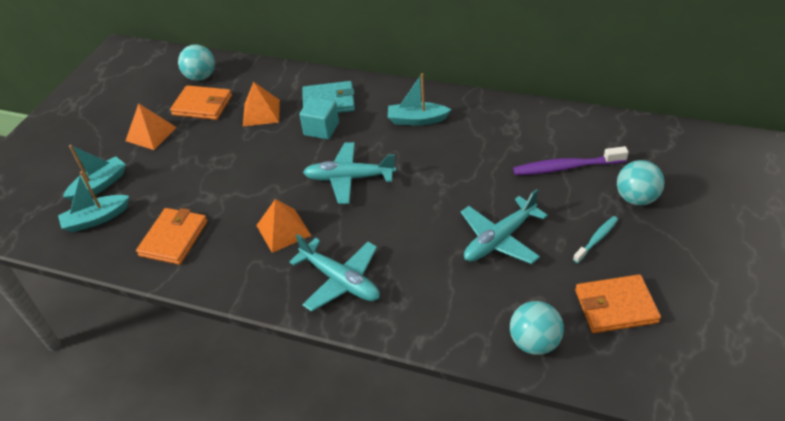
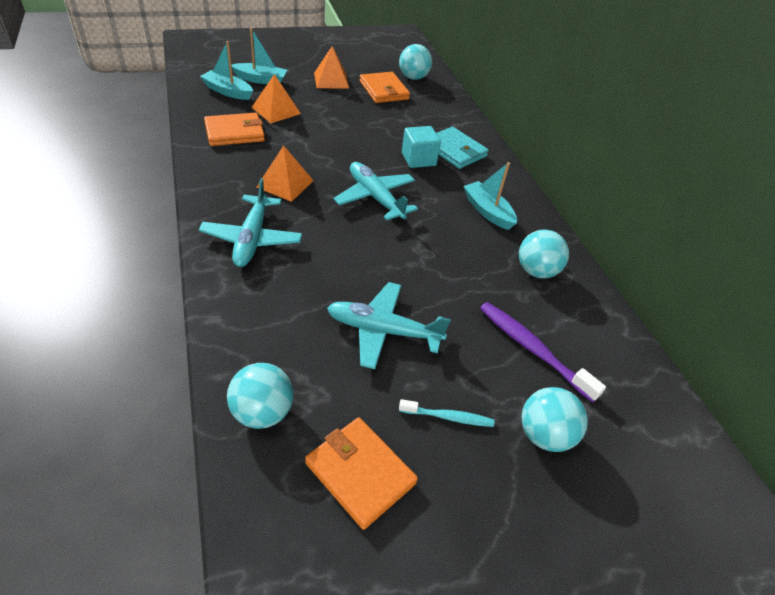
camera: 45 degrees right, 0 degrees up
orange pyramid [243,82,280,126] -> orange pyramid moved to [252,74,301,123]
none -> turquoise ball [519,230,569,278]

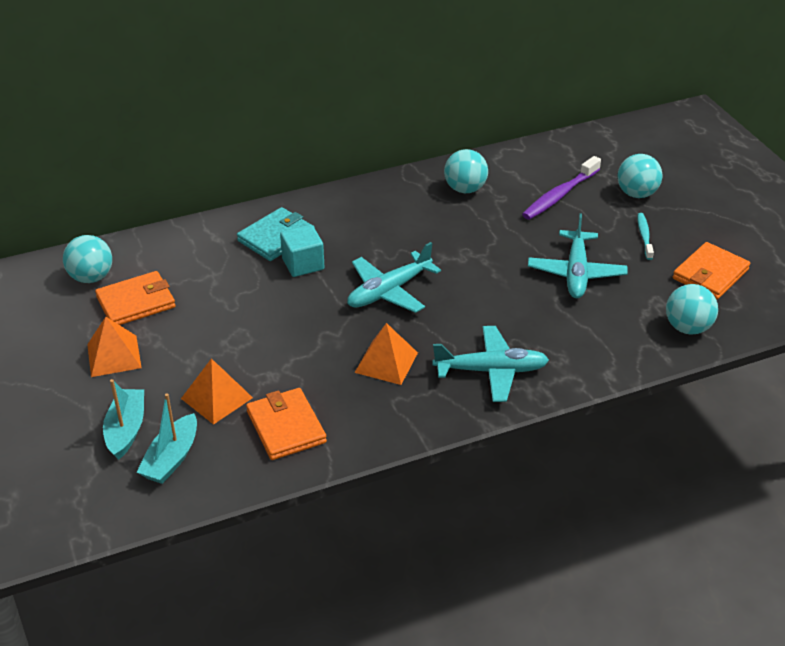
camera: 90 degrees left, 5 degrees down
turquoise boat [464,162,517,230] -> none

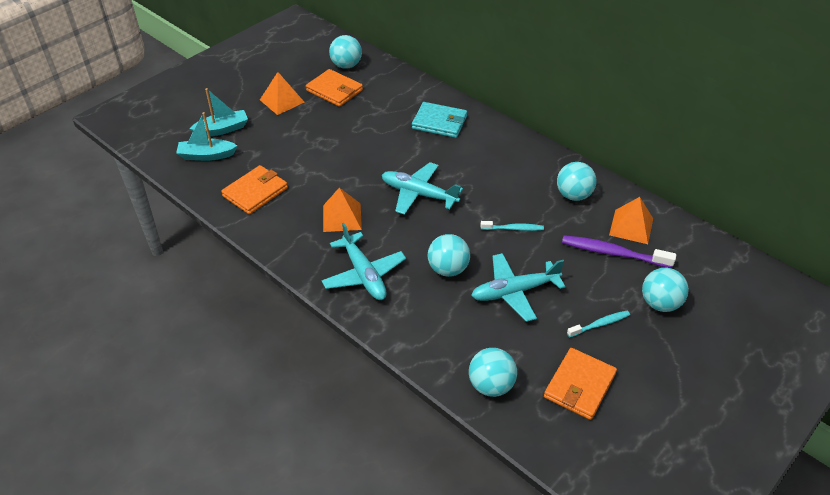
camera: 65 degrees right, 5 degrees up
orange pyramid [181,358,253,425] -> orange pyramid moved to [609,197,653,244]
turquoise cube [280,225,325,277] -> none
orange wallet [673,242,750,300] -> orange wallet turned 75 degrees counterclockwise [544,348,617,420]
none -> turquoise ball [428,234,470,277]
none -> turquoise toothbrush [481,221,544,231]

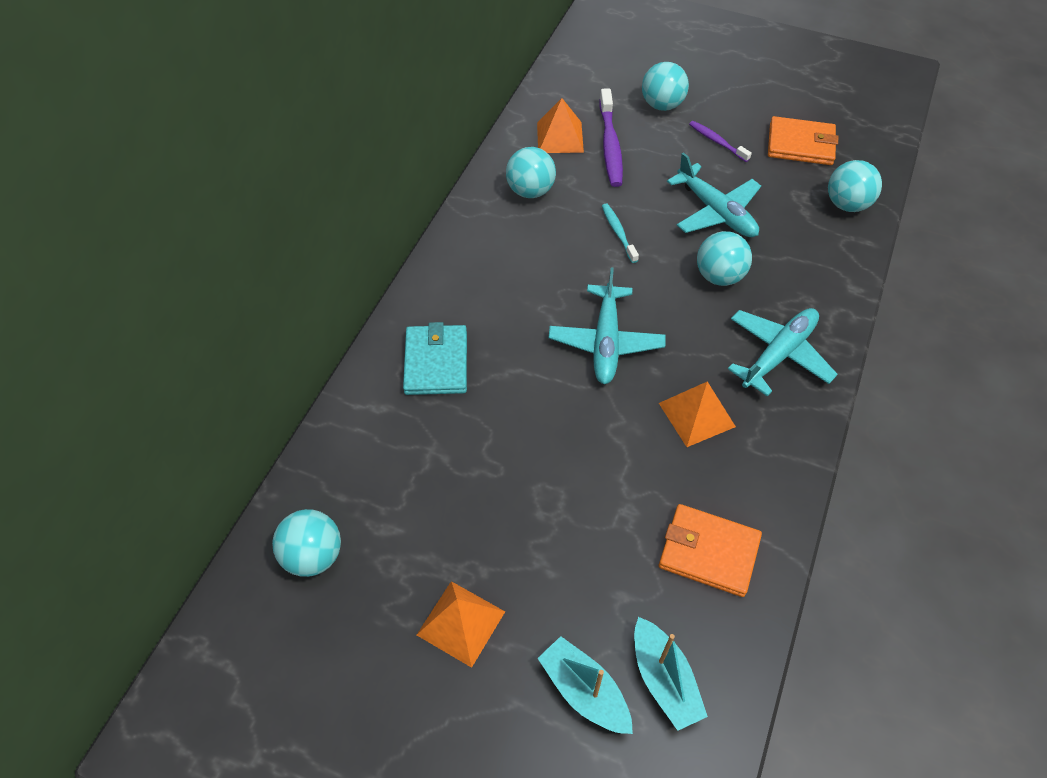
camera: 110 degrees left, 10 degrees up
orange wallet [306,69,363,107] -> none
turquoise toothbrush [567,311,630,337] -> purple toothbrush [689,121,752,162]

